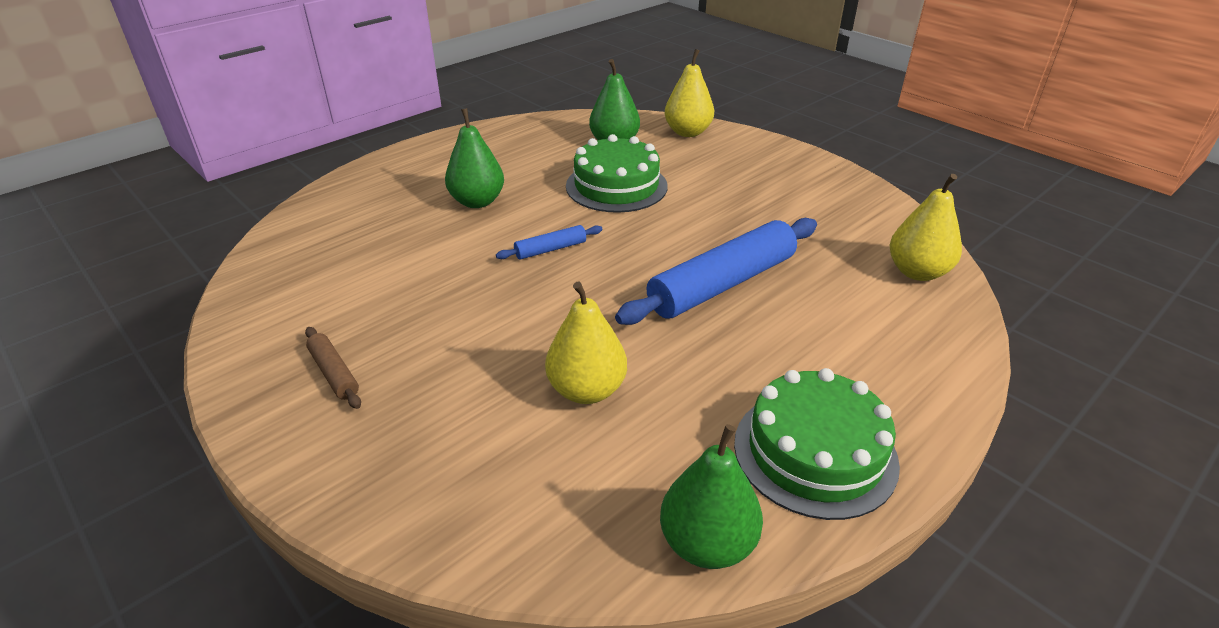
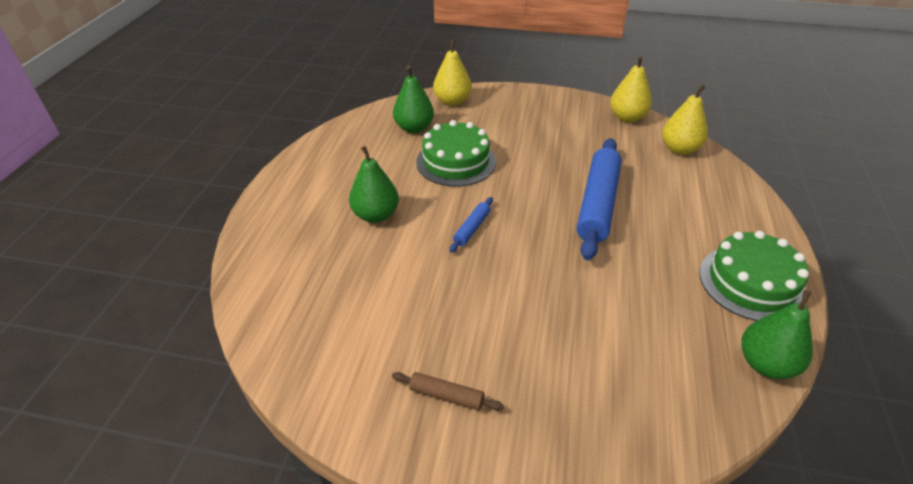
camera: 35 degrees left, 5 degrees up
yellow pear [545,281,627,404] -> yellow pear moved to [610,56,652,123]

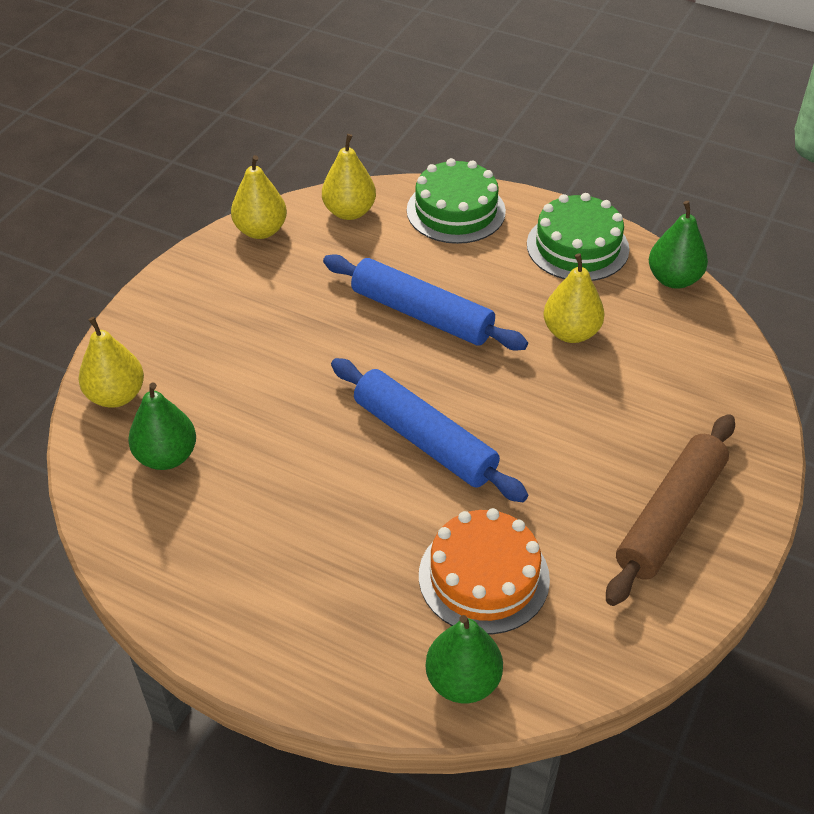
camera: 75 degrees left, 5 degrees up
green pear [349,146,399,223] -> green pear moved to [425,615,503,703]
brown rolling pin [392,372,504,411] -> brown rolling pin [606,414,735,606], size x2.20
green cake [416,120,496,187] -> green cake moved to [407,158,506,244]
blue rolling pin [449,197,493,253] -> blue rolling pin [331,358,528,502], size x2.20
none -> orange cake [419,508,550,634]
none -> yellow pear [543,253,605,343]

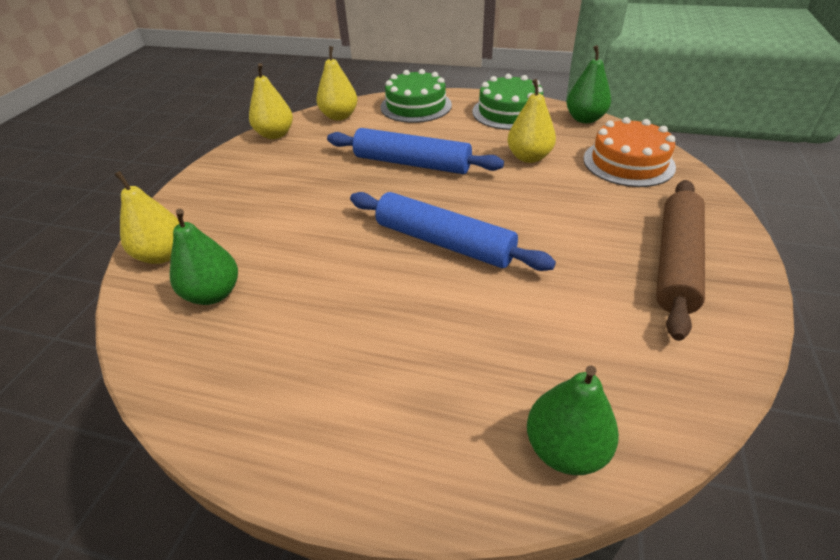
camera: 10 degrees left, 5 degrees down
orange cake [419,508,550,634] -> orange cake moved to [584,117,676,187]

